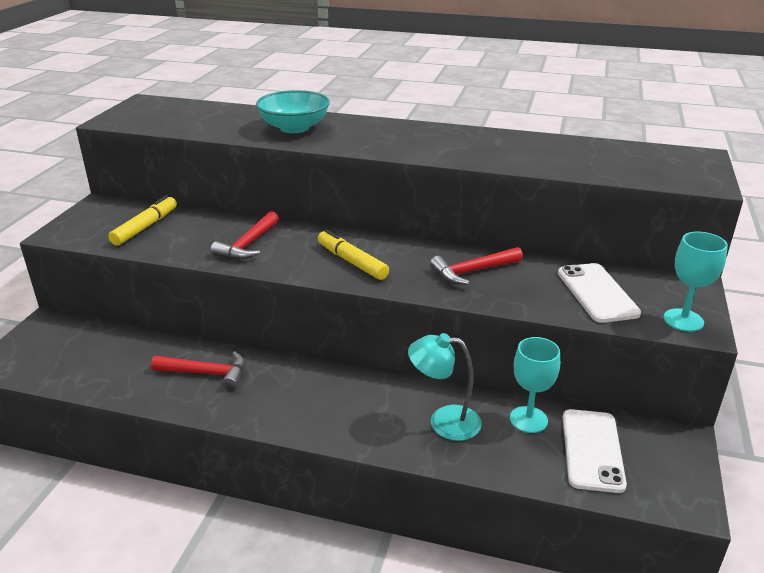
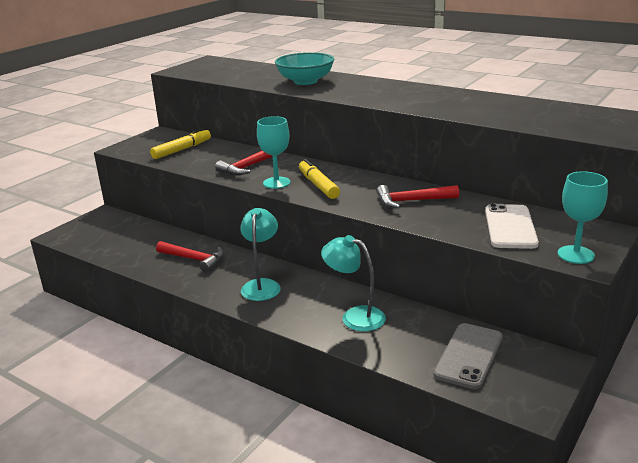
camera: 20 degrees right, 5 degrees down
turquoise goblet [510,337,560,433] -> turquoise goblet moved to [257,116,291,189]
white phone [562,409,627,493] -> grey phone [433,323,503,389]
none -> turquoise lamp [240,208,281,301]

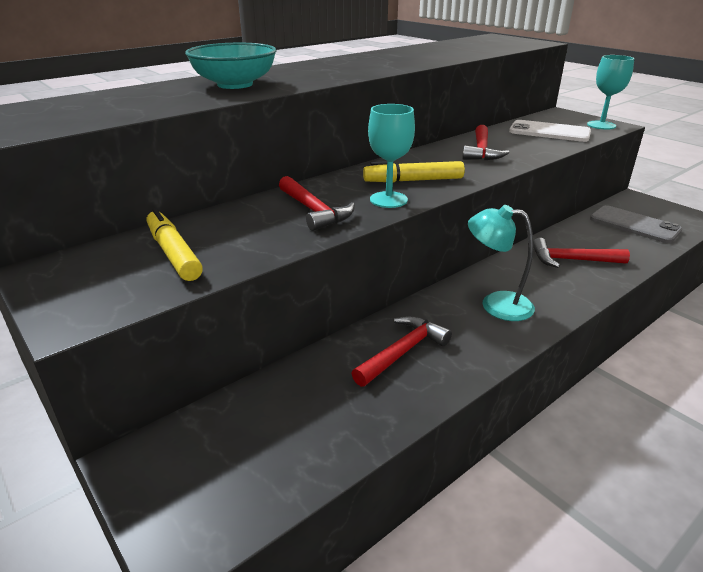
camera: 75 degrees left, 5 degrees up
turquoise lamp [321,235,386,331] -> red hammer [533,238,630,268]

